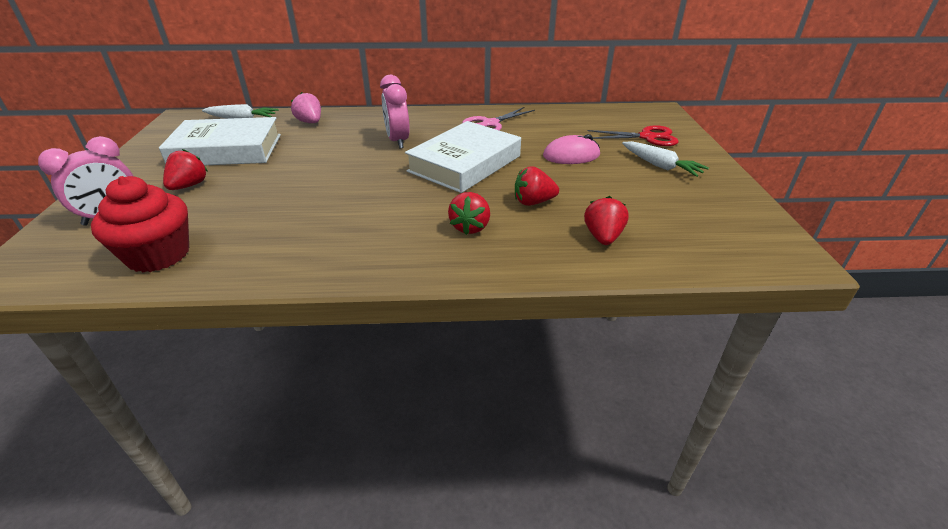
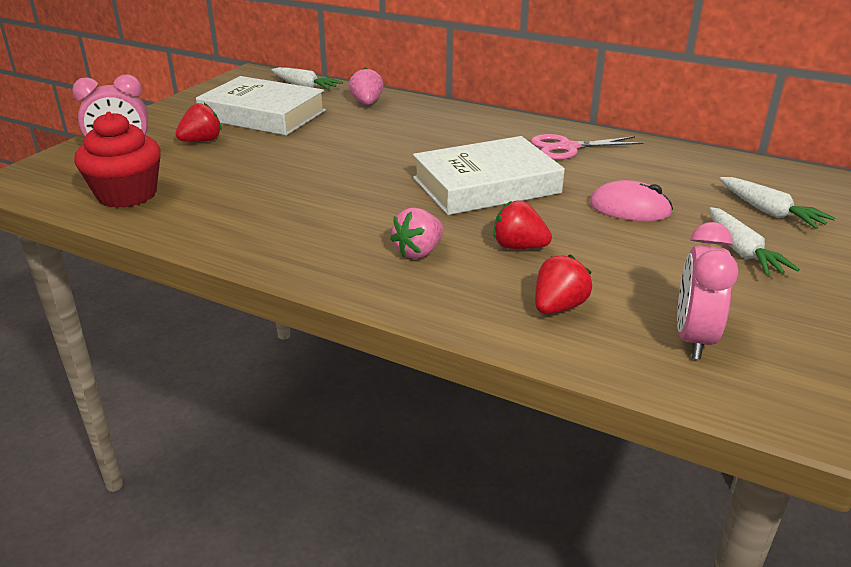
camera: 30 degrees right, 5 degrees down
pink clock [380,75,410,148] -> pink clock moved to [677,222,738,359]
red strawberry [448,192,490,235] -> pink strawberry [390,207,444,259]
red scissors [587,125,679,146] -> white carrot [719,177,835,229]

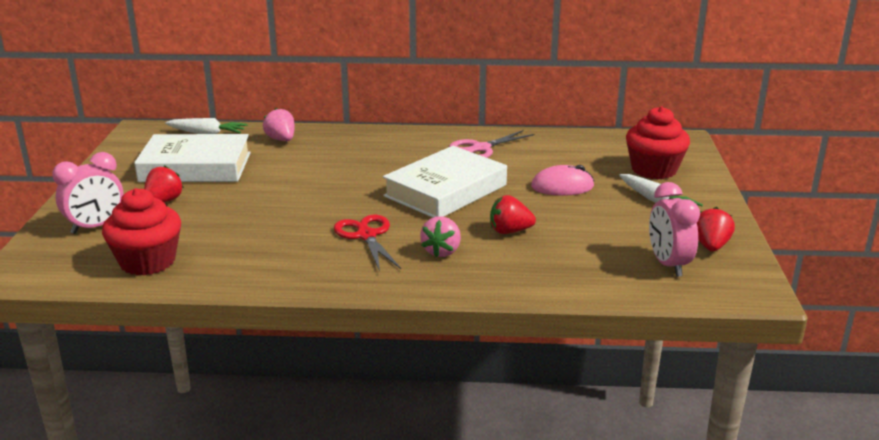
camera: 25 degrees left, 5 degrees down
red strawberry [535,254,592,314] -> red strawberry moved to [697,207,735,251]
white carrot [719,177,835,229] -> red cupcake [626,106,690,179]
none -> red scissors [334,215,401,271]

